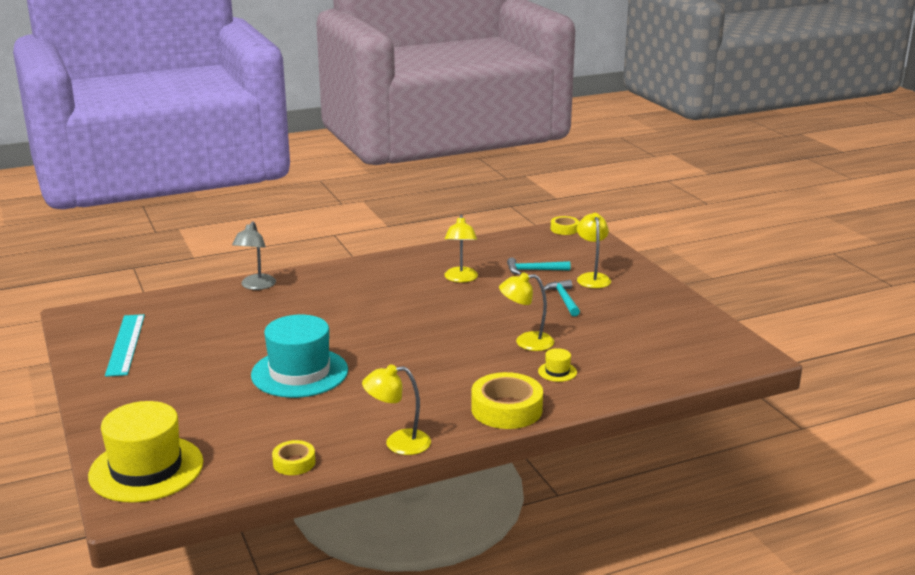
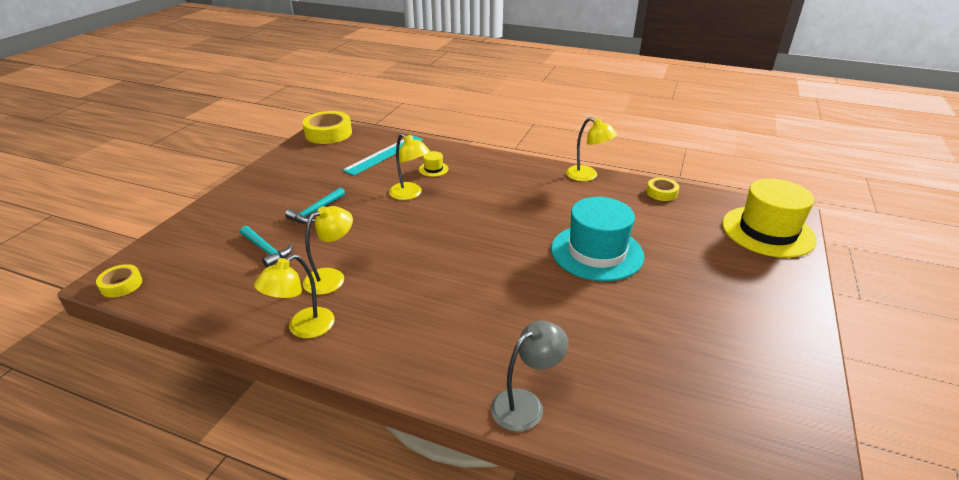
camera: 135 degrees left, 10 degrees up
turquoise ruler [105,314,145,377] -> turquoise ruler moved to [342,135,423,176]
yellow tape [471,372,543,429] -> yellow tape moved to [303,111,352,144]
yellow lamp [577,213,611,288] -> yellow lamp moved to [254,255,335,338]

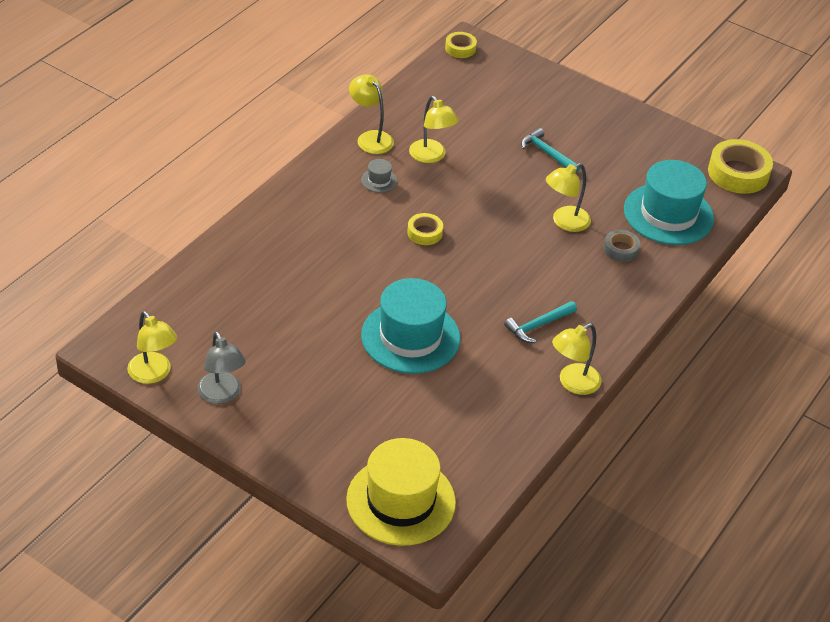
camera: 100 degrees right, 10 degrees up
turquoise hammer [240,226,293,267] -> turquoise hammer moved to [504,301,577,343]
turquoise ruler [342,135,423,176] -> turquoise hat [624,160,714,245]
yellow hat [419,151,449,177] -> grey tape [603,230,640,262]
grey lamp [491,320,568,432] -> grey lamp moved to [197,331,246,404]
yellow tape [647,178,679,201] -> yellow tape moved to [407,213,443,245]
none -> yellow lamp [127,311,177,384]
none -> grey hat [361,159,397,193]

